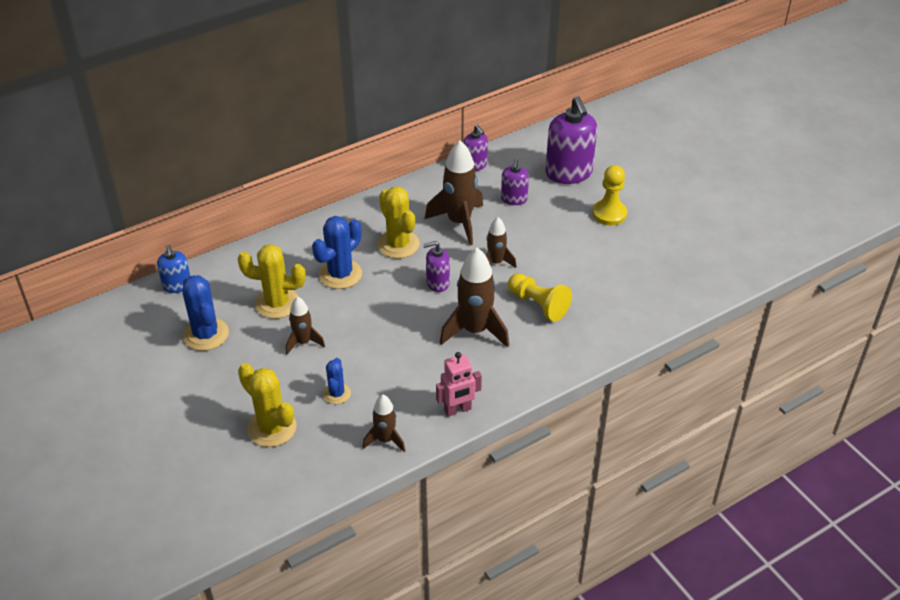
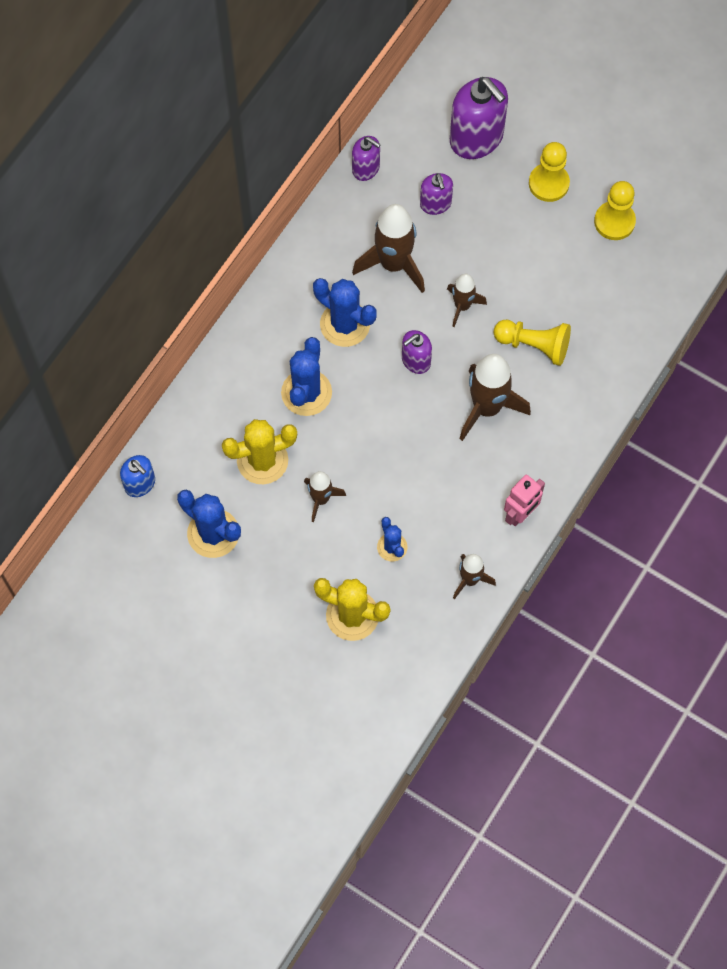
camera: 25 degrees left, 25 degrees up
yellow cactus [377,187,420,259] -> blue cactus [313,278,376,347]
none -> yellow pawn [594,181,636,240]

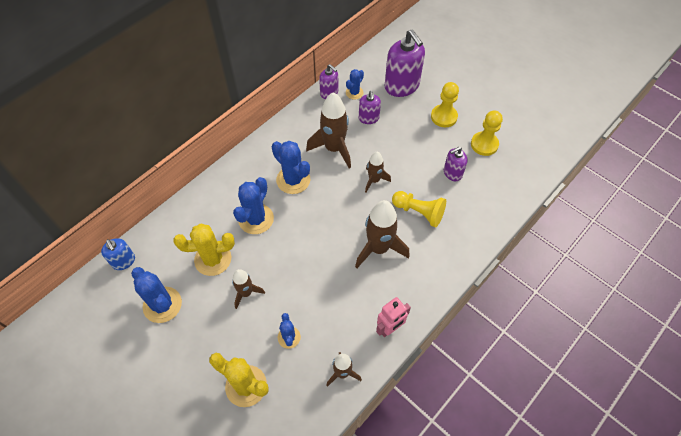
camera: 10 degrees right, 10 degrees down
purple soap dispenser [402,330,432,374] -> purple soap dispenser moved to [444,147,468,181]
none -> blue cactus [346,69,364,100]

